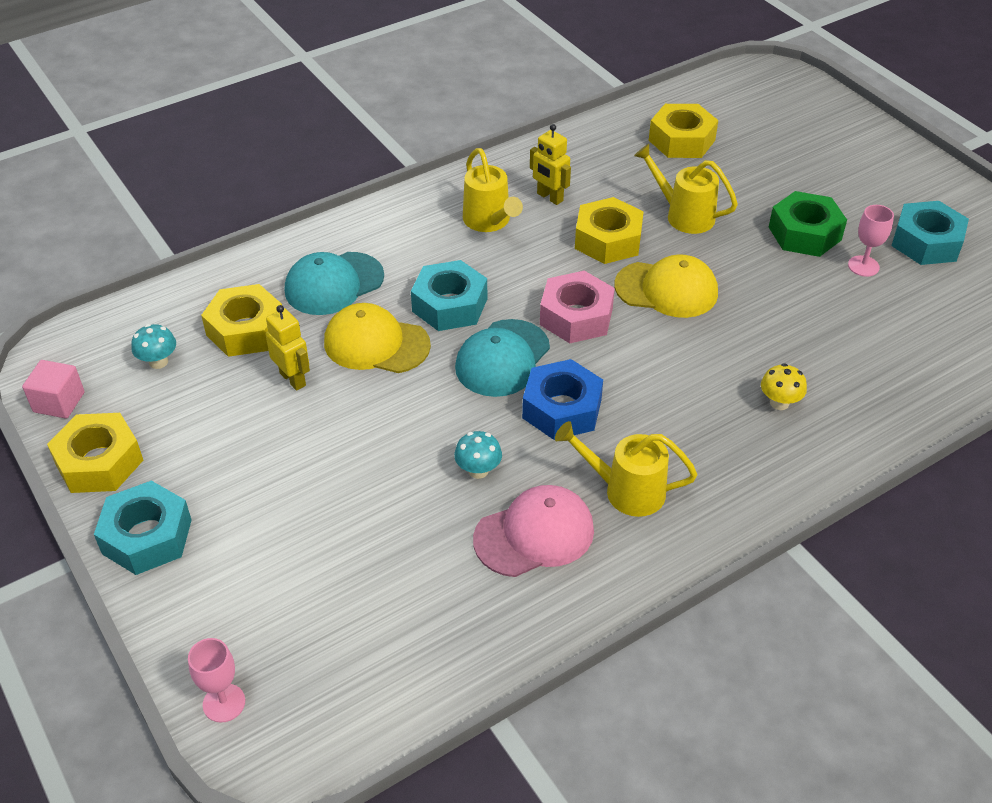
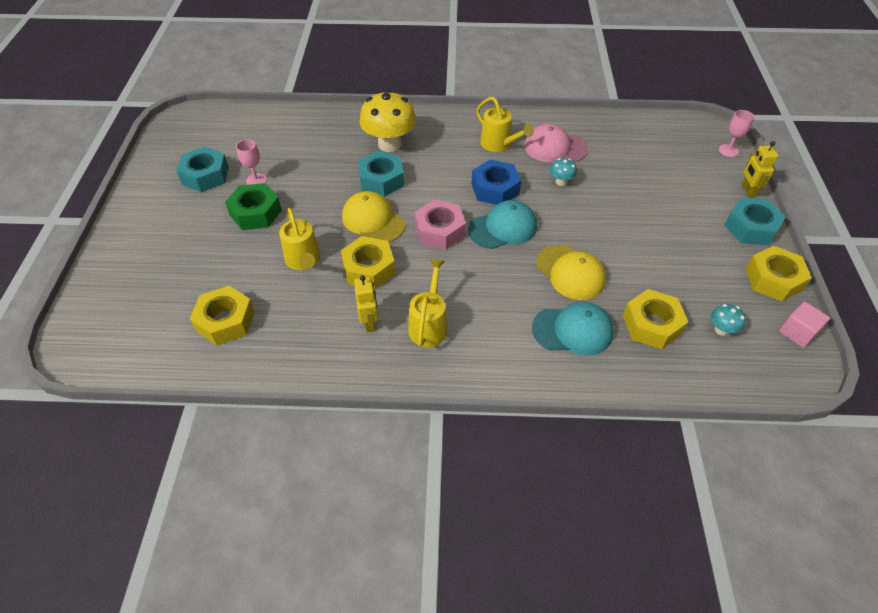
camera: 145 degrees left, 5 degrees up
yellow robot [265,305,310,391] -> yellow robot moved to [742,141,779,198]
turquoise nut [411,260,487,331] -> turquoise nut moved to [358,151,404,197]
yellow mushroom [761,363,807,410] -> yellow mushroom [359,90,416,152], size x2.19

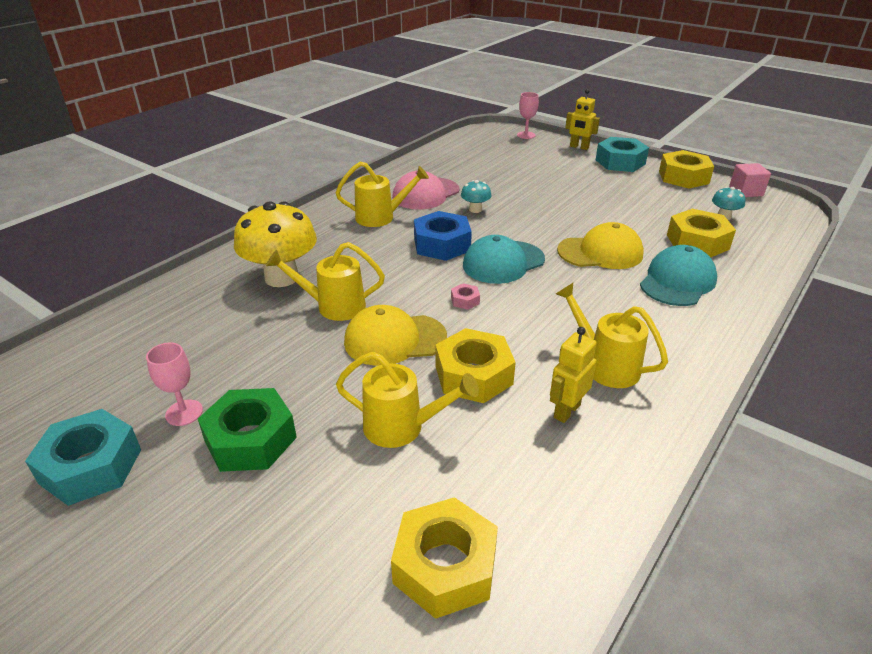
camera: 55 degrees left, 15 degrees down
yellow robot [354,275,378,332] -> yellow robot turned 75 degrees counterclockwise [550,327,597,423]
turquoise nut [358,151,404,197] -> yellow watering can [266,242,385,321]
pink nut [415,199,466,250] -> pink nut [451,283,480,310], size x0.44
turquoise cap [468,200,537,249] -> turquoise cap turned 135 degrees counterclockwise [463,235,545,284]

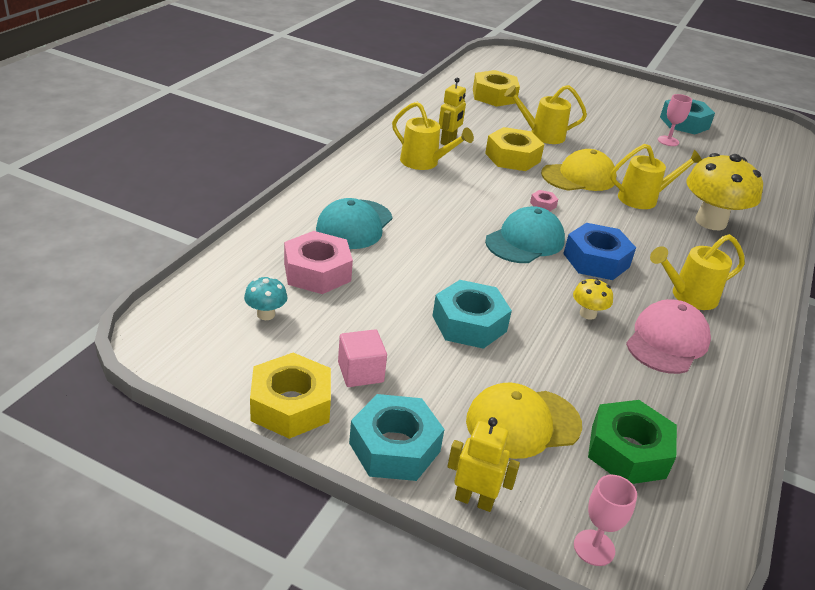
camera: 165 degrees right, 0 degrees up
green nut [198,388,297,472] -> green nut moved to [588,400,677,484]
turquoise mushroom [461,180,491,213] -> yellow mushroom [573,278,613,320]
yellow cap [557,222,644,269] -> yellow cap moved to [466,383,582,459]
yellow nut [667,209,736,258] -> pink nut [284,231,353,294]
pink cube [729,163,771,197] -> pink cube moved to [338,329,387,387]
none -> turquoise nut [433,280,512,349]

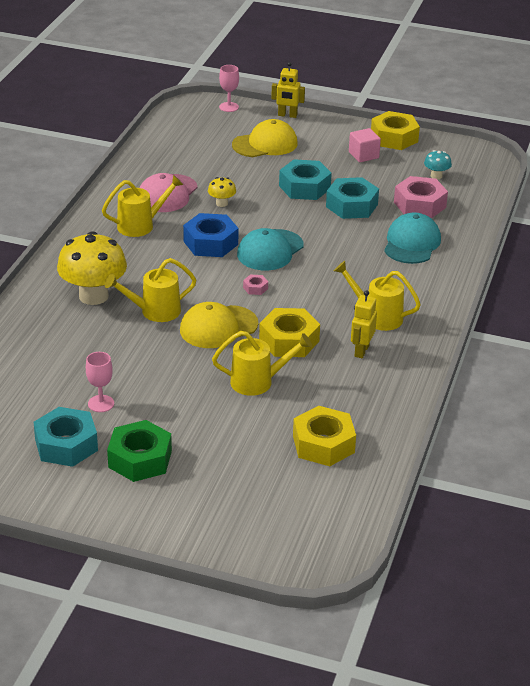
camera: 175 degrees right, 0 degrees up
turquoise nut [349,394,444,481] -> turquoise nut moved to [326,177,379,219]
green nut [588,400,677,484] -> green nut moved to [107,420,172,482]

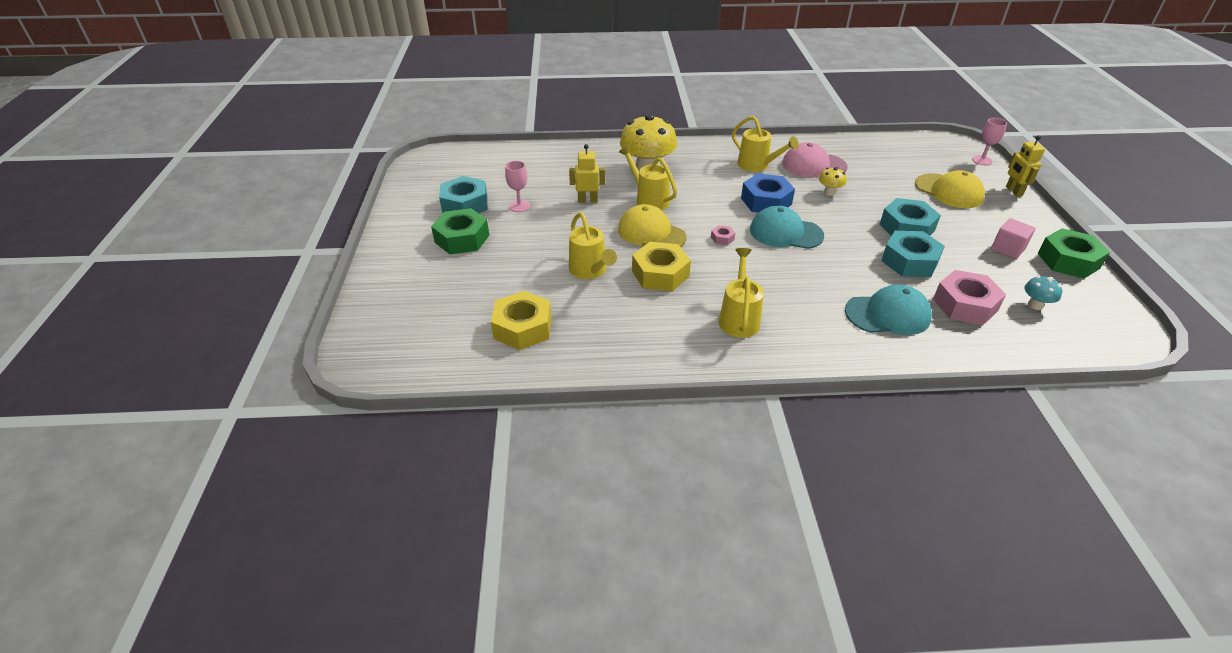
camera: 70 degrees right, 5 degrees up
yellow robot [351,290,377,358] -> yellow robot moved to [569,144,605,203]
yellow nut [371,111,420,150] -> green nut [1038,228,1110,279]

